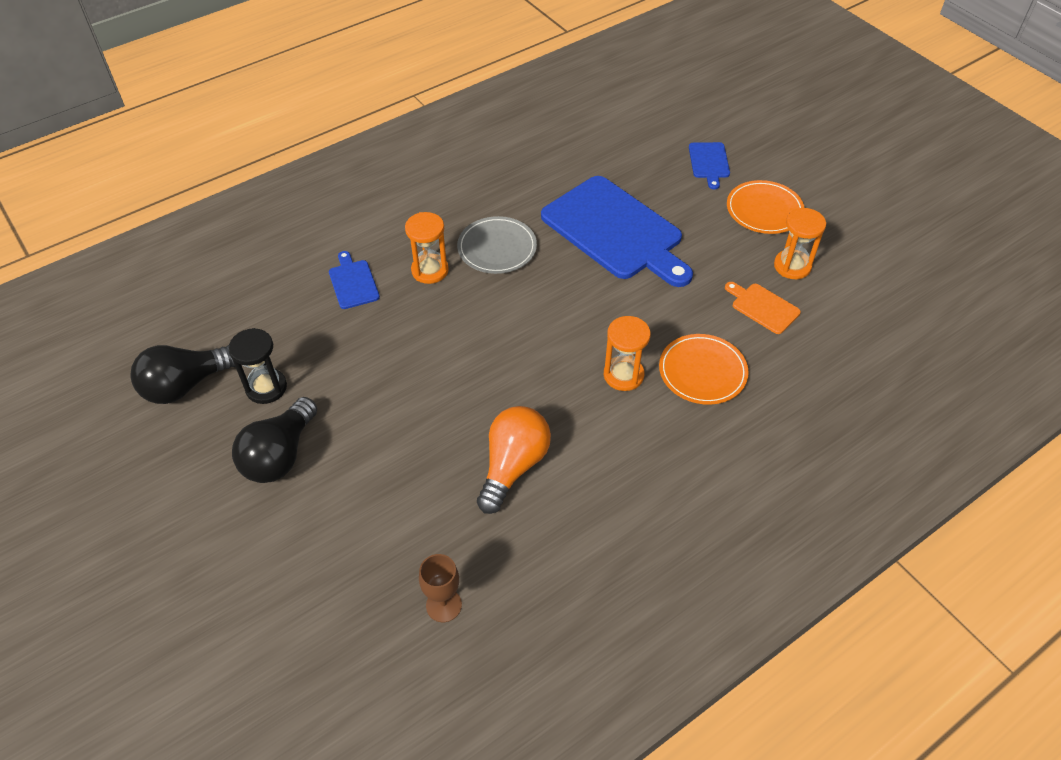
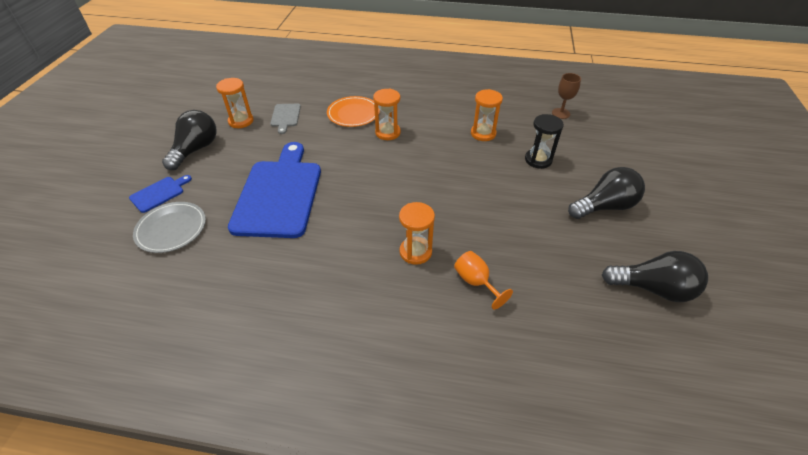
camera: 135 degrees left, 5 degrees down
black hourglass [228,328,287,404] -> black hourglass moved to [525,114,564,169]
blue cutting board [329,251,380,309] -> orange goblet [454,251,513,310]
grey plate [457,216,537,274] -> grey plate moved to [133,202,206,253]
orange light bulb [477,406,551,514] -> orange hourglass [471,89,503,141]
orange cutting board [725,282,801,334] -> grey cutting board [270,104,301,134]
orange plate [727,180,805,234] -> black light bulb [162,110,217,170]

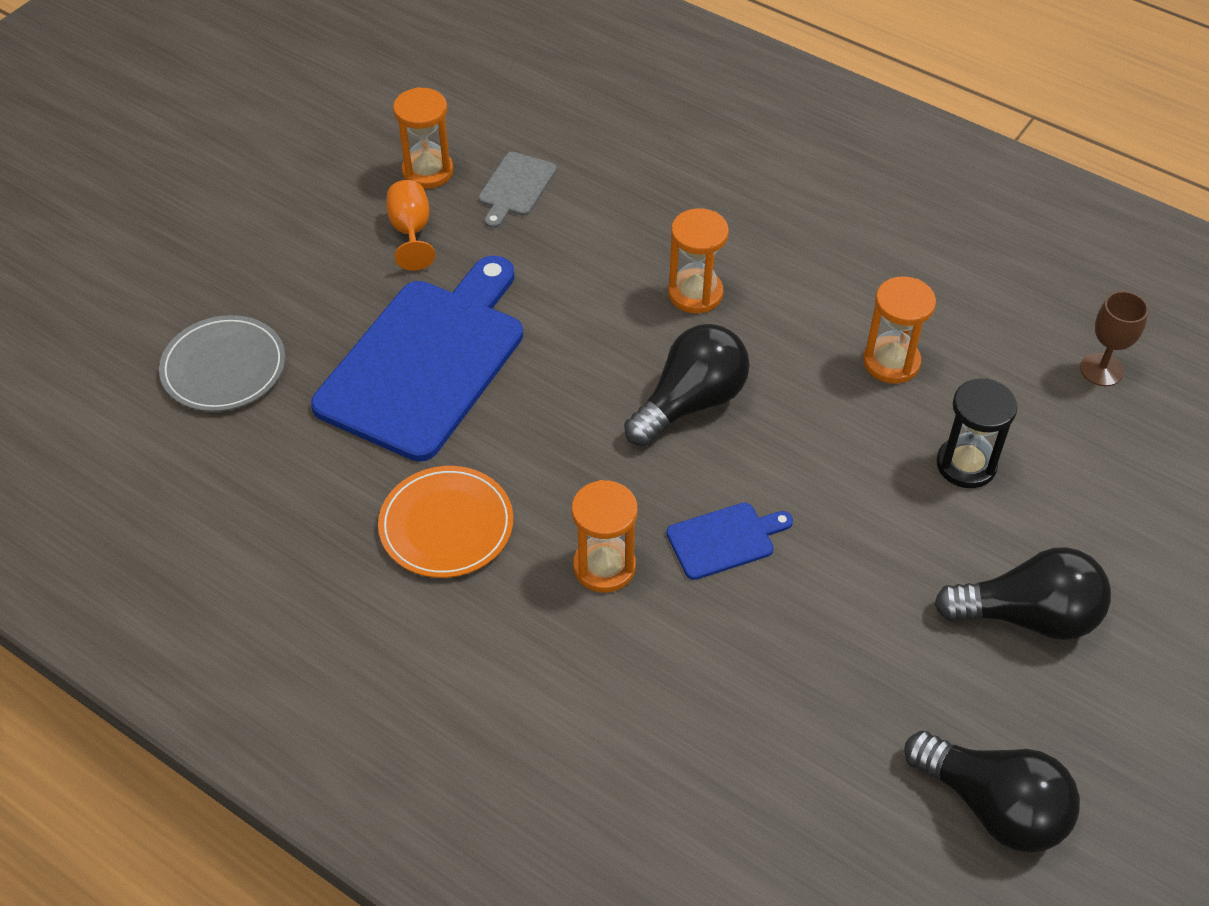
camera: 25 degrees right, 5 degrees up
blue cutting board [129,175,192,213] -> blue cutting board moved to [666,503,793,580]
black light bulb [162,110,217,170] -> black light bulb moved to [624,324,750,446]
orange plate [327,96,380,127] -> orange plate moved to [378,466,513,578]
orange goblet [454,251,513,310] -> orange goblet moved to [386,180,435,271]

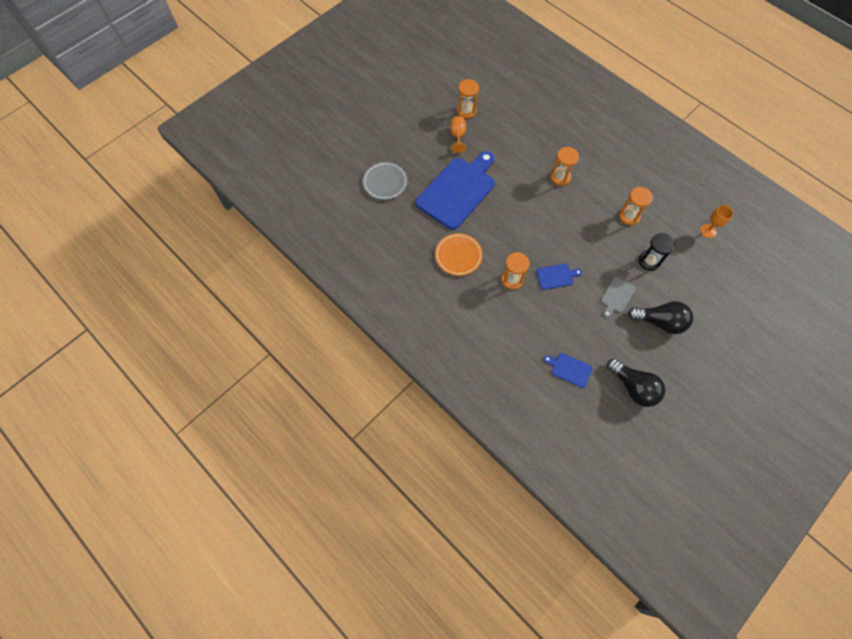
camera: 10 degrees right, 15 degrees up
grey cutting board [478,152,557,228] -> grey cutting board moved to [601,277,636,318]
black light bulb [624,324,750,446] -> none
brown goblet [1080,291,1149,386] -> orange goblet [700,205,733,238]
none -> blue cutting board [543,353,592,388]

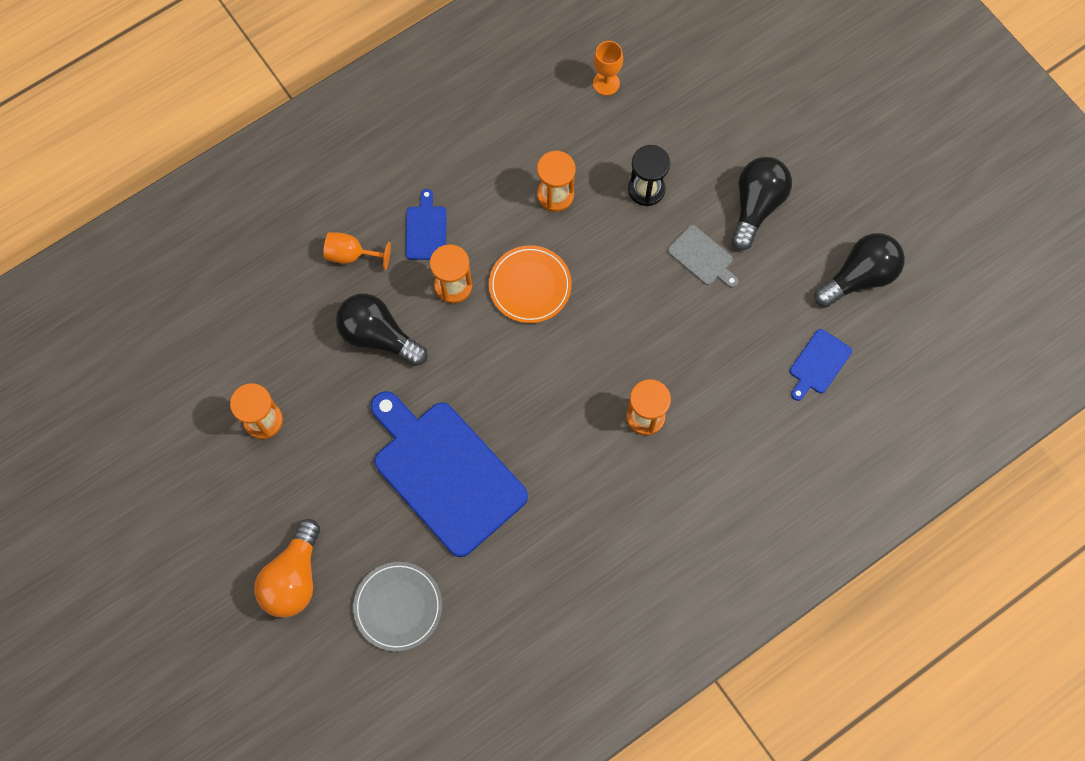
camera: 80 degrees left, 5 degrees up
orange plate [435,233,483,276] -> orange plate moved to [489,245,572,323]
orange goblet [450,116,466,153] -> orange goblet moved to [323,232,391,270]
blue cutting board [536,264,582,290] -> blue cutting board moved to [406,189,447,260]
none -> orange light bulb [254,519,320,618]
none -> black light bulb [336,293,428,366]

